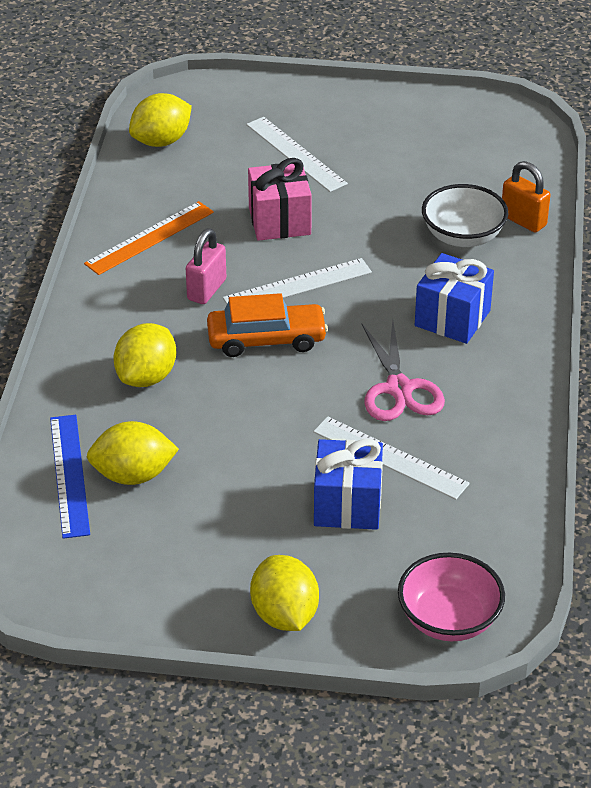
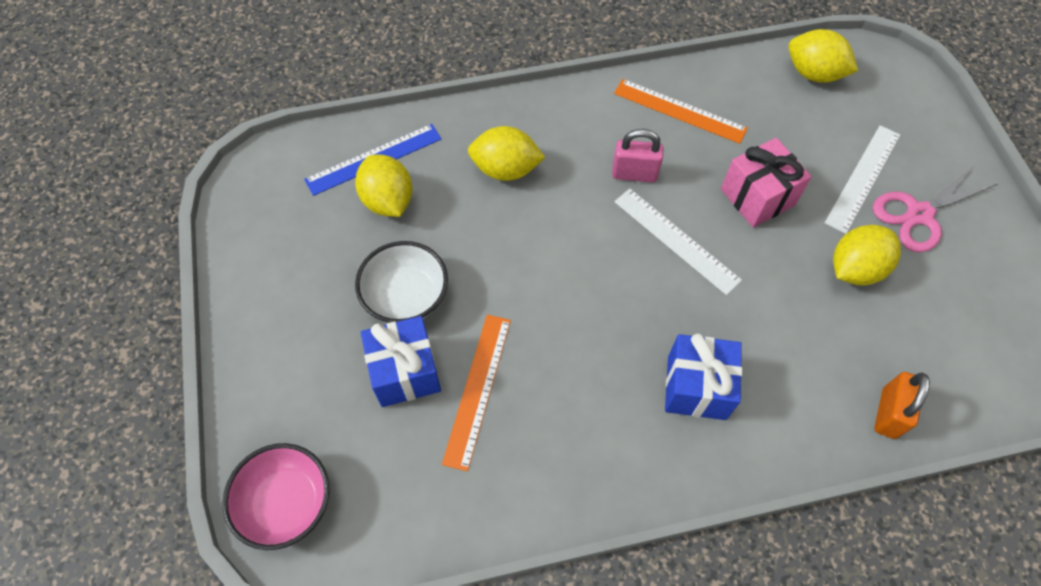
camera: 70 degrees right, 20 degrees up
orange car [207,293,328,357] -> none
yellow lemon [250,555,319,631] -> yellow lemon moved to [833,225,901,285]
white ruler [313,416,470,500] -> orange ruler [442,315,511,472]
pink scissors [362,320,445,421] -> pink scissors moved to [873,165,998,252]
white bowl [422,184,508,247] -> white bowl moved to [355,241,448,323]

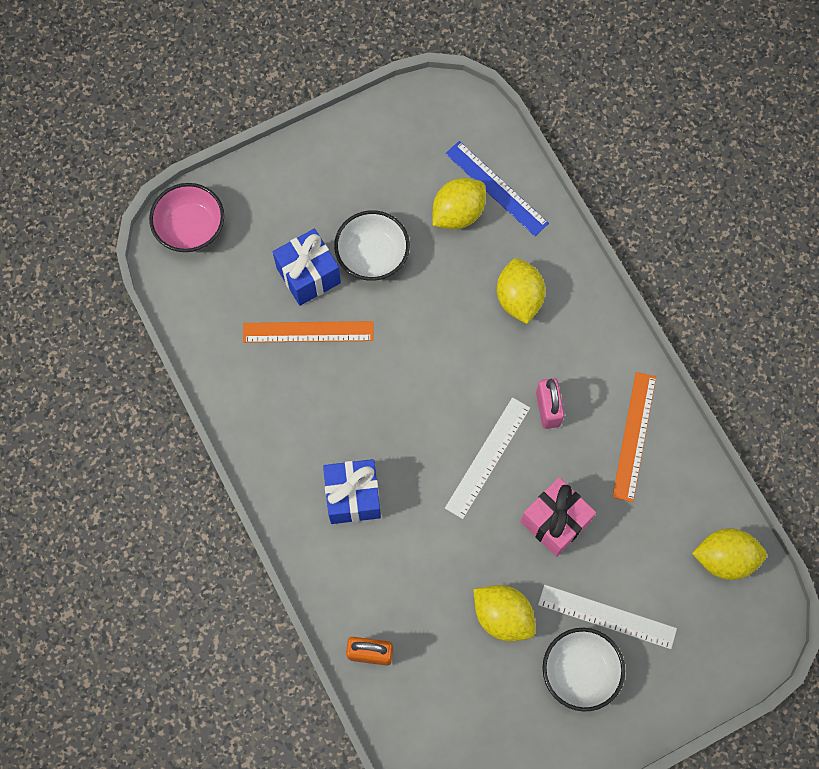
camera: 75 degrees right, 10 degrees up
yellow lemon [789,29,858,83] -> yellow lemon turned 75 degrees clockwise [692,528,767,580]
pink scissors [873,165,998,252] -> white bowl [542,628,625,712]

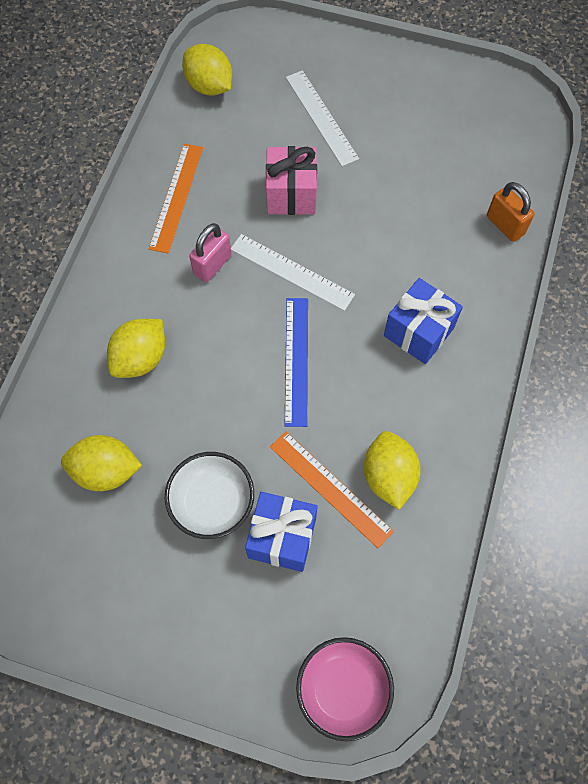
camera: 135 degrees left, 5 degrees down
blue ruler [445,141,549,236] -> blue ruler moved to [285,298,308,427]
white ruler [445,397,530,519] -> white ruler turned 45 degrees clockwise [231,234,355,311]
yellow lemon [473,585,536,641] -> yellow lemon moved to [364,431,421,510]
white bowl [542,628,625,712] -> none
orange ruler [612,372,656,502] -> orange ruler turned 45 degrees counterclockwise [149,144,203,254]

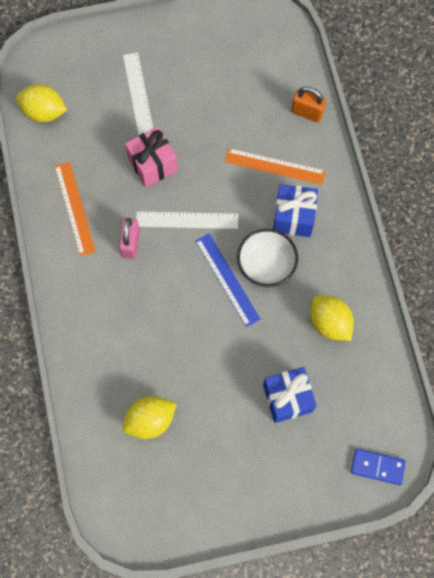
camera: 30 degrees left, 5 degrees up
yellow lemon [107,319,165,378] -> none
white bowl [165,452,254,539] -> white bowl moved to [237,229,298,287]
orange ruler [270,431,394,548] -> orange ruler moved to [225,148,326,185]
white ruler [286,70,359,166] -> white ruler turned 45 degrees clockwise [123,52,153,135]
pink bowl [296,637,394,741] -> blue domino [351,449,406,485]

